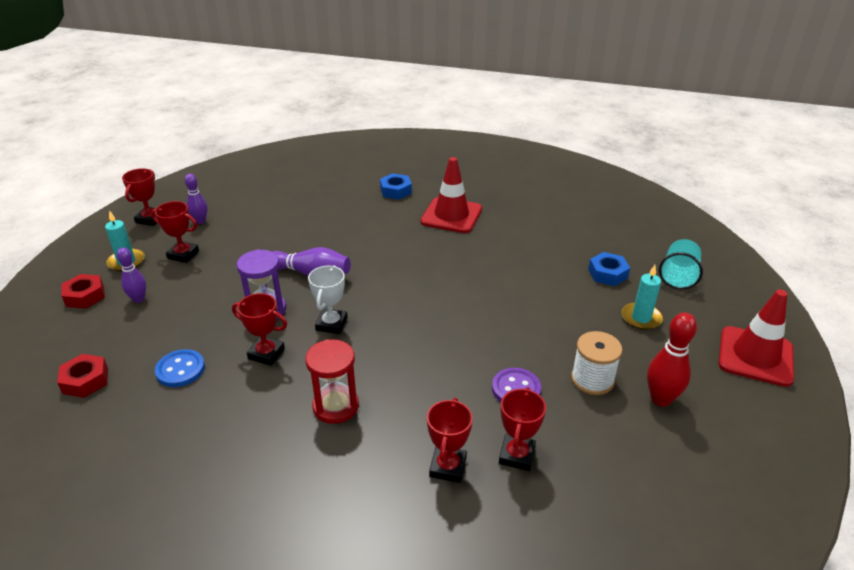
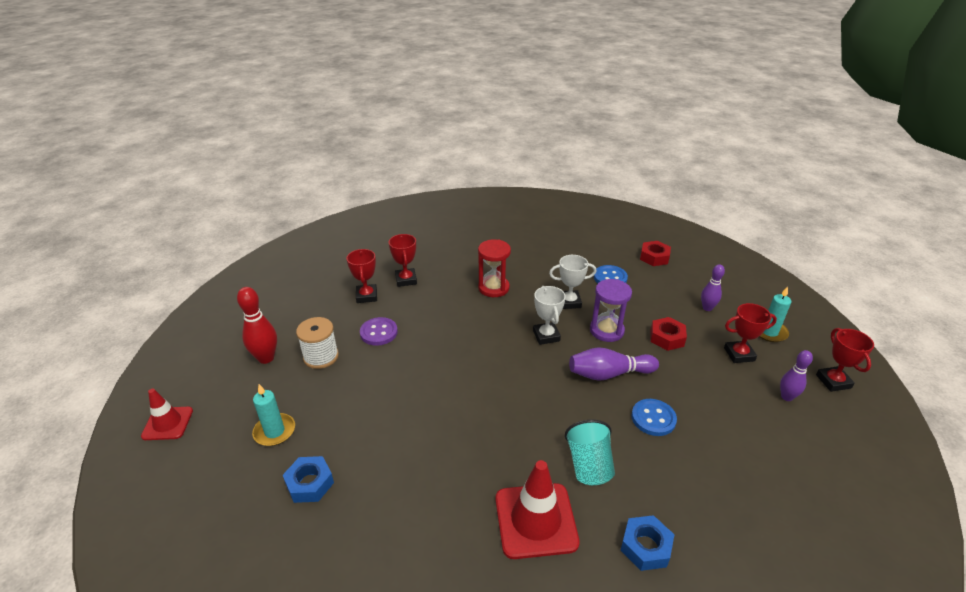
camera: 155 degrees right, 0 degrees up
red nut [61,274,105,309] -> red nut moved to [650,317,687,351]
red trophy [232,293,287,366] -> white trophy [549,255,596,309]
turquoise cup [659,239,703,290] -> turquoise cup moved to [565,420,615,485]
red traffic cone [719,289,794,387] -> red traffic cone [141,389,193,440], size x0.62
none -> blue button [631,399,677,436]

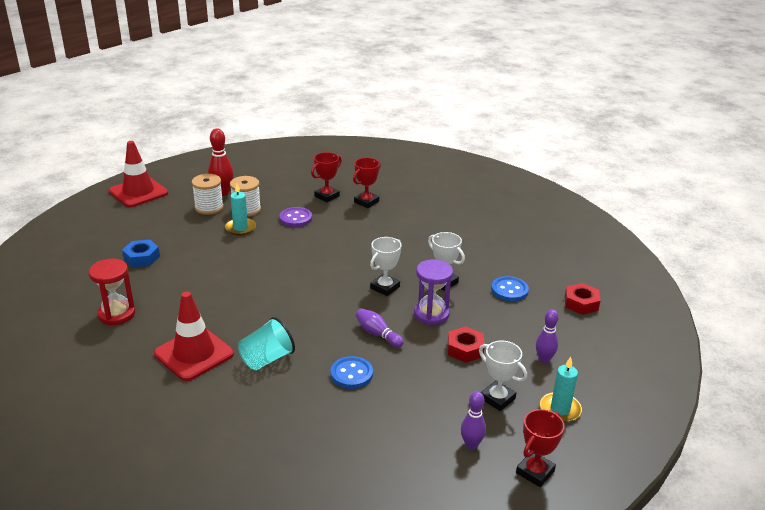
camera: 50 degrees right, 5 degrees down
red traffic cone [141,389,193,440] -> red traffic cone [109,141,168,207], size x1.62
turquoise candle [252,384,295,446] -> turquoise candle moved to [225,184,256,235]
red hourglass [478,239,511,297] -> red hourglass moved to [89,259,135,325]
purple bowling pin [569,347,659,381] -> purple bowling pin [356,308,404,348], size x0.66
blue nut [621,515,674,571] -> none
red trophy [724,303,777,363] -> white trophy [479,341,527,411]
none -> white spool [192,174,224,215]

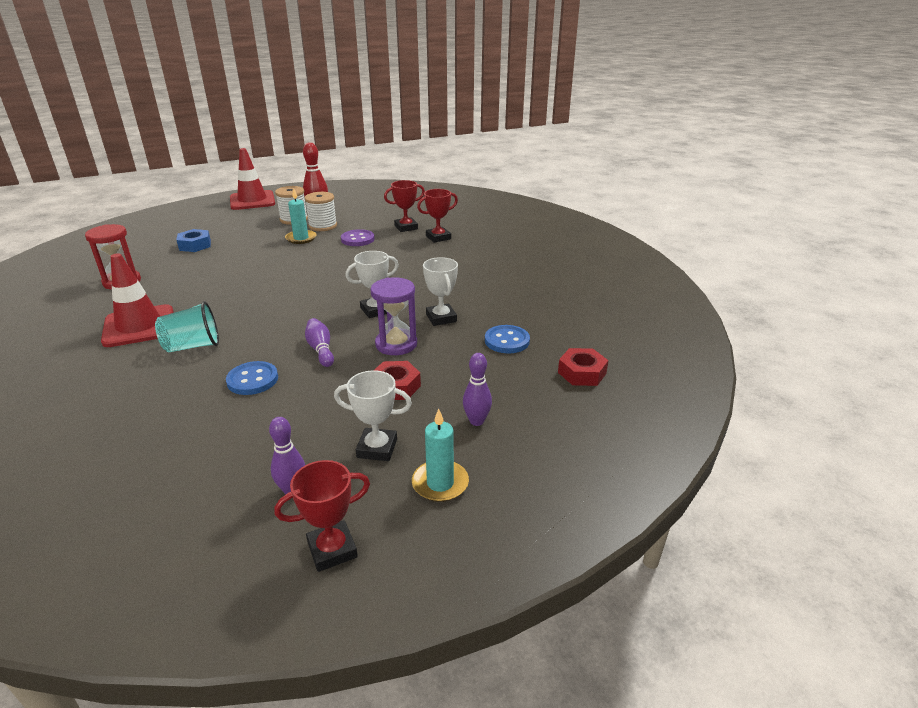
camera: 25 degrees right, 0 degrees up
white trophy [479,341,527,411] -> white trophy turned 60 degrees counterclockwise [334,370,412,461]

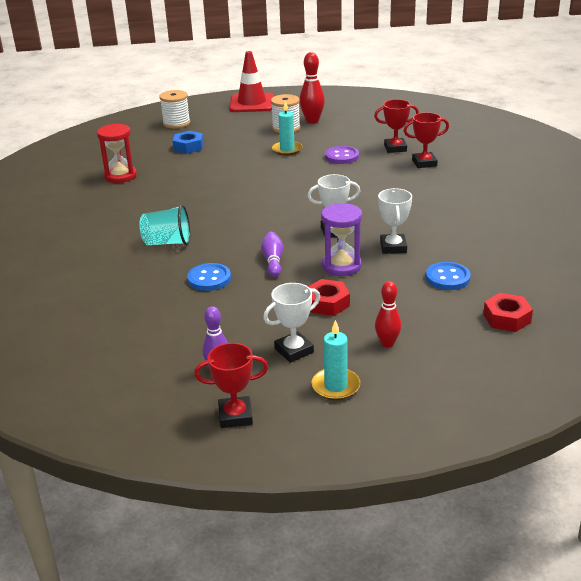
camera: 20 degrees right, 0 degrees up
red traffic cone [101,253,173,347] -> none
white spool [305,192,337,231] -> white spool moved to [159,90,190,129]
white trophy [334,370,412,461] -> white trophy turned 60 degrees counterclockwise [263,283,320,363]
purple bowling pin [463,353,492,426] -> red bowling pin [375,281,401,348]

